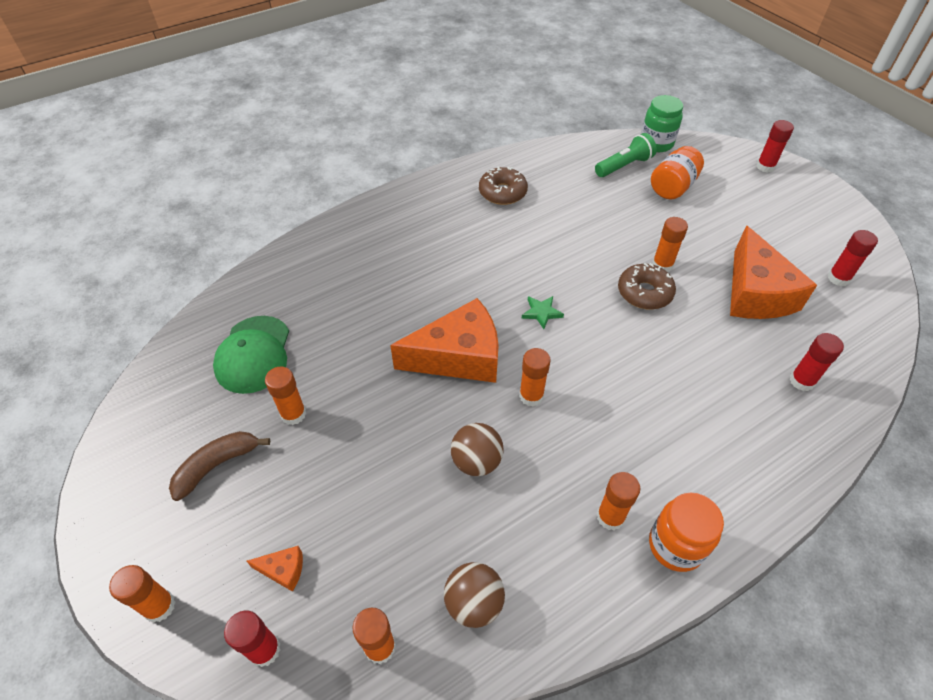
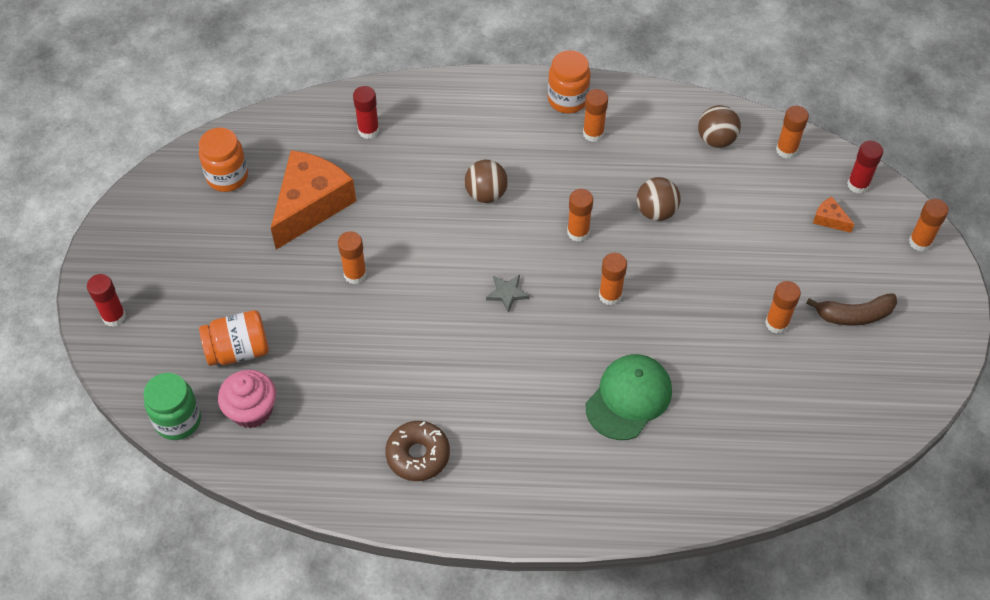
camera: 145 degrees left, 5 degrees up
green cap [213,316,289,394] -> green cap moved to [586,354,672,440]
orange cheese [390,298,499,383] -> orange glue stick [599,253,627,306]
green star [522,296,564,329] -> grey star [486,275,530,313]
green flashlight [595,133,657,177] -> pink cupcake [218,370,276,428]
brown donut [618,263,676,310] -> none
red glue stick [828,230,878,286] -> orange jar [199,128,248,192]
none -> brown ball [465,160,508,203]

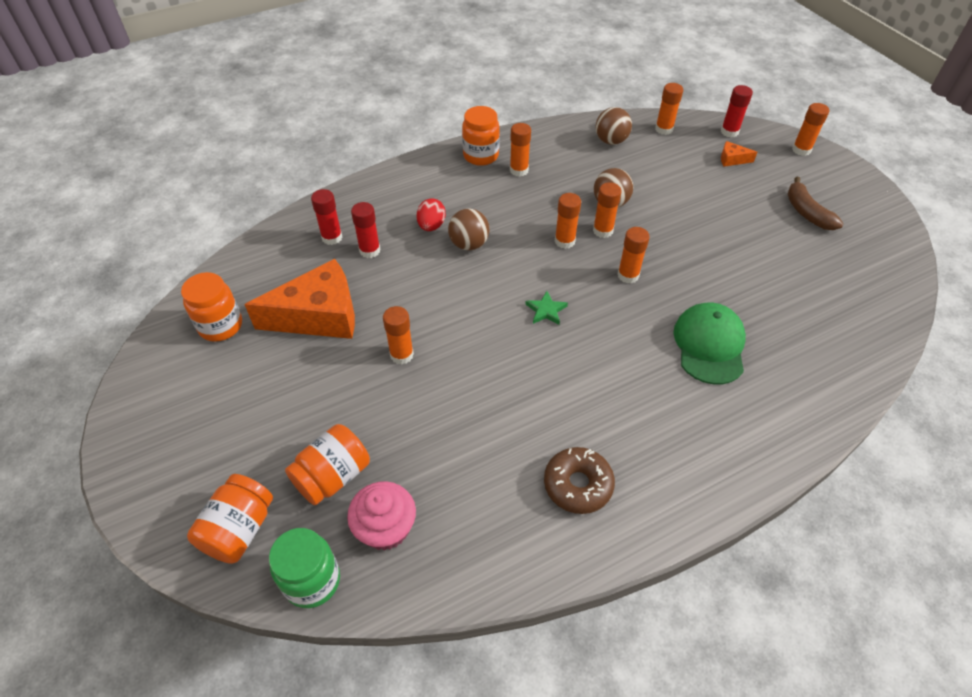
camera: 30 degrees left, 5 degrees down
red glue stick [87,274,126,327] -> red glue stick moved to [351,202,380,258]
orange cheese [271,150,356,249] -> orange cheese turned 75 degrees clockwise [244,259,355,339]
grey star [486,275,530,313] -> green star [525,291,568,325]
orange glue stick [765,281,801,334] -> orange glue stick moved to [593,182,622,238]
brown banana [806,294,897,326] -> brown banana turned 105 degrees clockwise [788,177,844,230]
none -> orange jar [187,474,273,564]
none -> red egg [416,199,446,231]

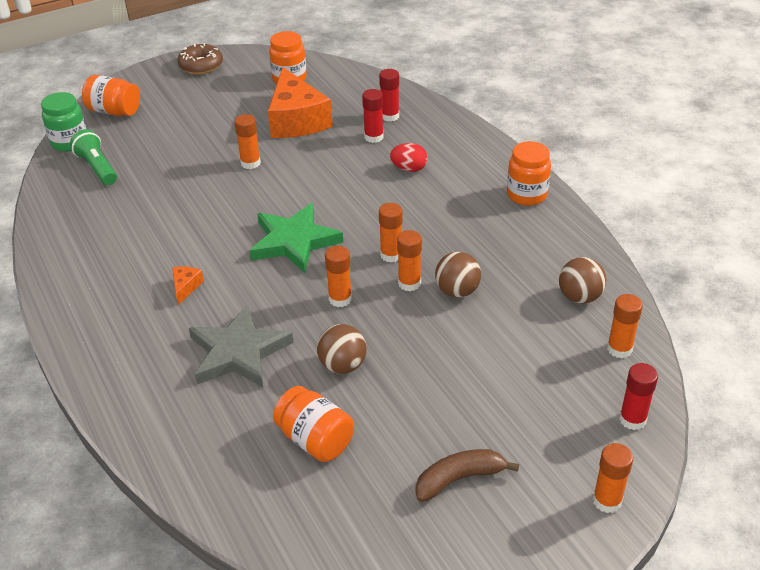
camera: 90 degrees right, 10 degrees down
orange jar [285,424,370,505] -> orange jar moved to [273,386,354,462]
pink cupcake [347,481,416,551] -> green flashlight [70,129,117,185]
brown ball [448,209,490,250] -> brown ball moved to [317,324,367,374]
orange glue stick [510,123,531,177] -> none
green star [525,291,568,325] -> green star [249,203,343,273], size x2.28
brown donut [544,447,615,514] -> brown donut moved to [178,43,223,75]
green cap [674,303,746,384] -> grey star [189,305,294,388]
orange cheese [721,141,757,167] -> orange cheese moved to [172,267,204,305]

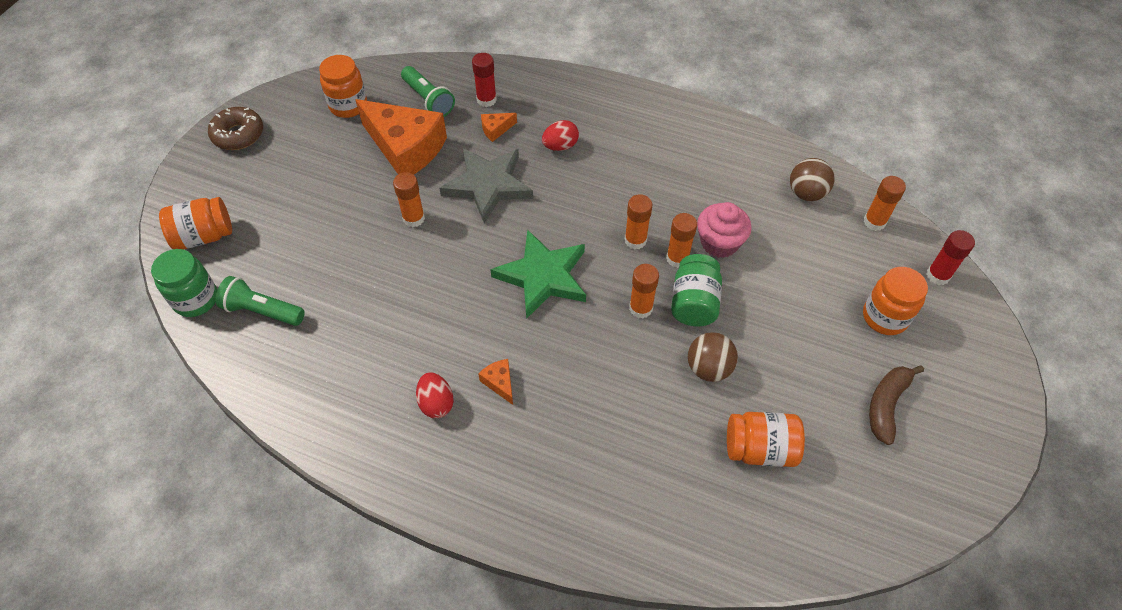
camera: 40 degrees left, 15 degrees up
grey star [189,305,294,388] -> grey star moved to [439,148,533,223]
red glue stick [362,89,383,143] -> orange cheese [481,113,517,142]
brown ball [435,252,481,298] -> pink cupcake [697,202,752,258]
orange jar [507,141,551,206] -> orange jar moved to [863,267,928,335]
orange glue stick [593,443,633,513] -> none
none -> green flashlight [401,66,455,117]
none -> red egg [416,372,454,418]
none -> green jar [671,254,722,327]

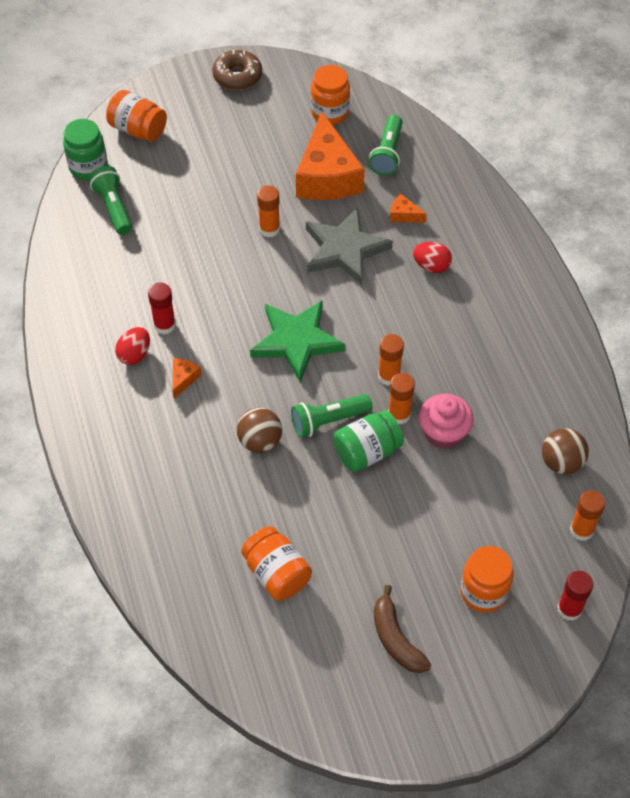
camera: 50 degrees right, 0 degrees up
red glue stick [472,53,497,107] -> red glue stick moved to [148,283,176,335]
orange glue stick [629,264,659,319] -> green flashlight [291,394,372,438]
brown ball [688,332,738,382] -> brown ball moved to [237,407,282,453]
brown banana [869,365,924,445] -> brown banana turned 105 degrees counterclockwise [374,585,431,673]

